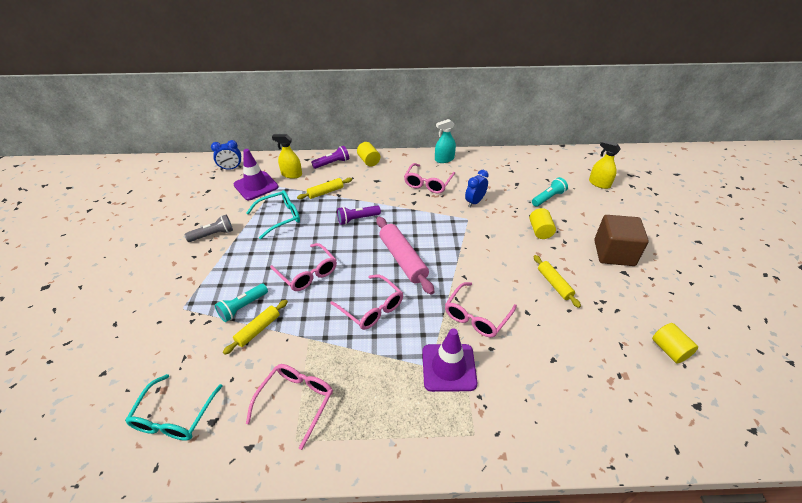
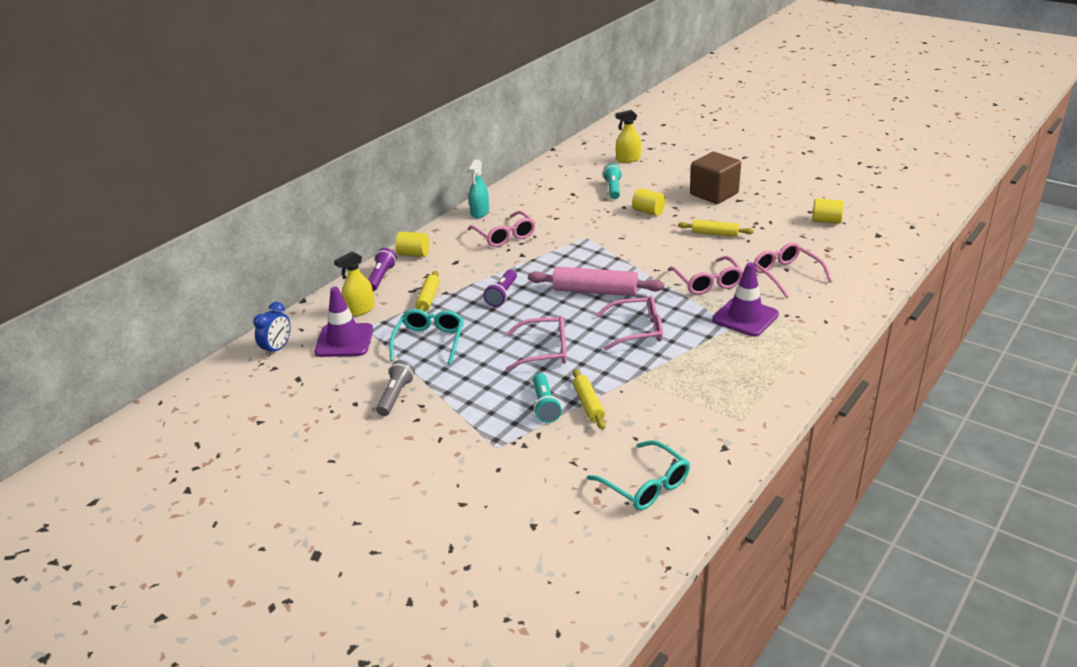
camera: 50 degrees left, 10 degrees down
pink glasses [246,364,333,450] -> pink glasses moved to [753,242,832,298]
blue clock [465,170,489,207] -> none

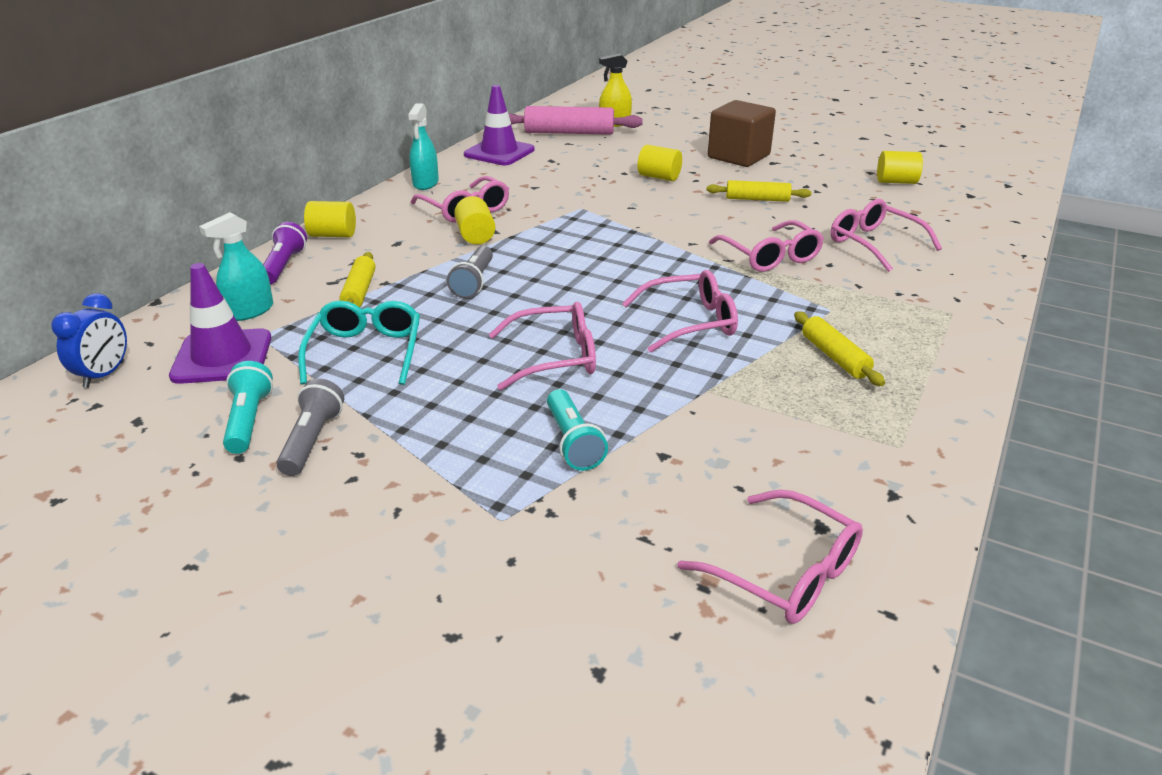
camera: 10 degrees left, 0 degrees up
yellow spray bottle [334,251,375,317] -> turquoise spray bottle [199,212,273,321]
purple flashlight [483,269,517,307] -> grey flashlight [447,246,493,299]
pink rolling pin [528,266,664,296] -> pink rolling pin moved to [508,106,643,135]
yellow rolling pin [573,369,606,430] -> yellow rolling pin moved to [794,311,885,386]
turquoise glasses [587,440,690,510] -> pink glasses [677,490,863,624]
turquoise flashlight [603,164,622,199] -> turquoise flashlight moved to [223,361,273,454]
purple traffic cone [712,262,779,337] -> purple traffic cone moved to [464,85,535,165]
none -> yellow cylinder [454,196,495,245]

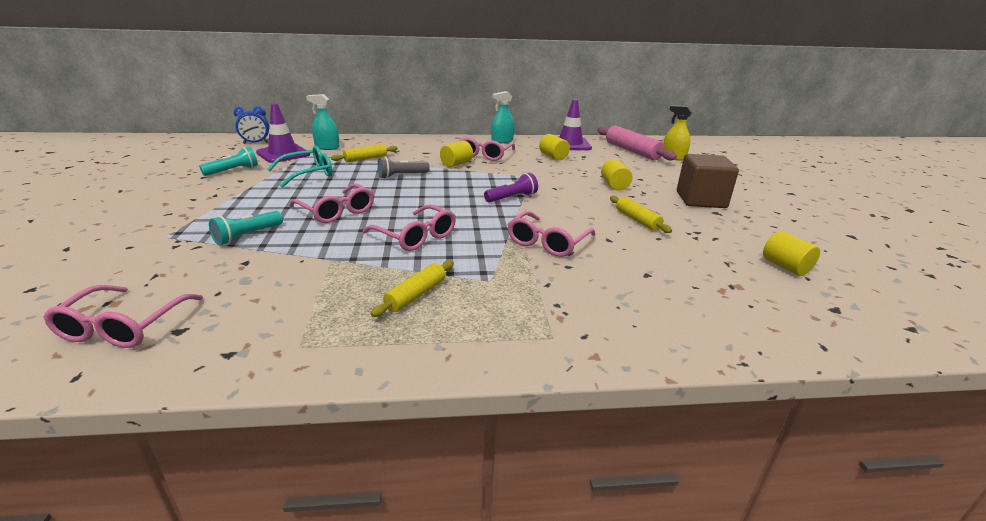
camera: 55 degrees right, 5 degrees down
purple flashlight [263,222,307,284] -> purple flashlight moved to [484,173,538,203]
grey flashlight [276,378,344,476] -> none
yellow cylinder [304,201,356,237] -> yellow cylinder moved to [539,134,570,160]
pink glasses [830,199,942,272] -> none

